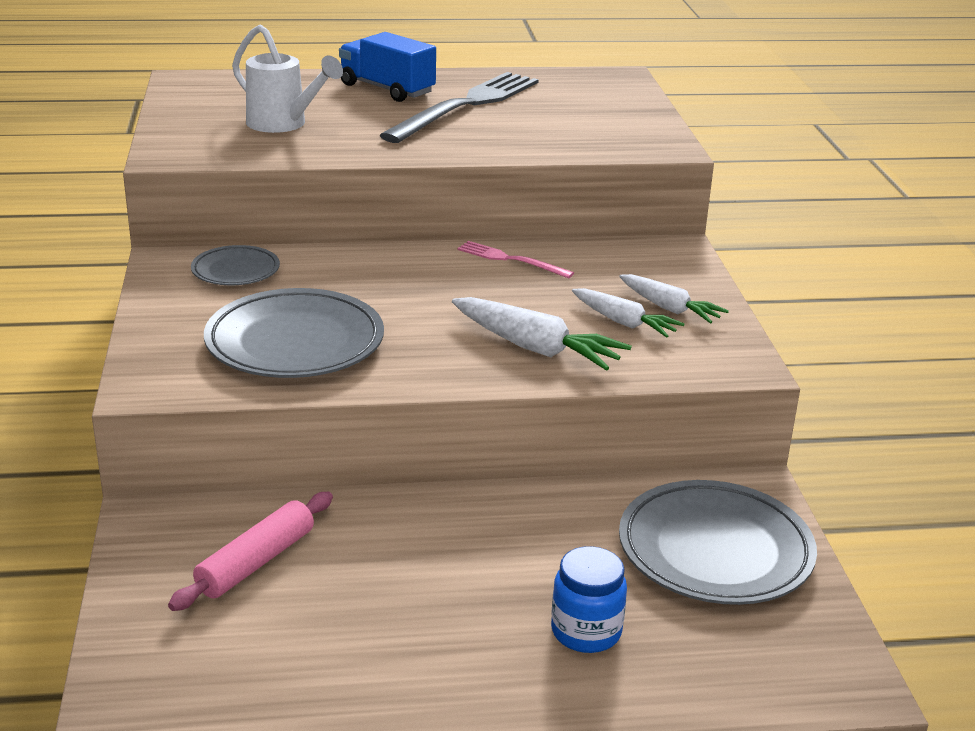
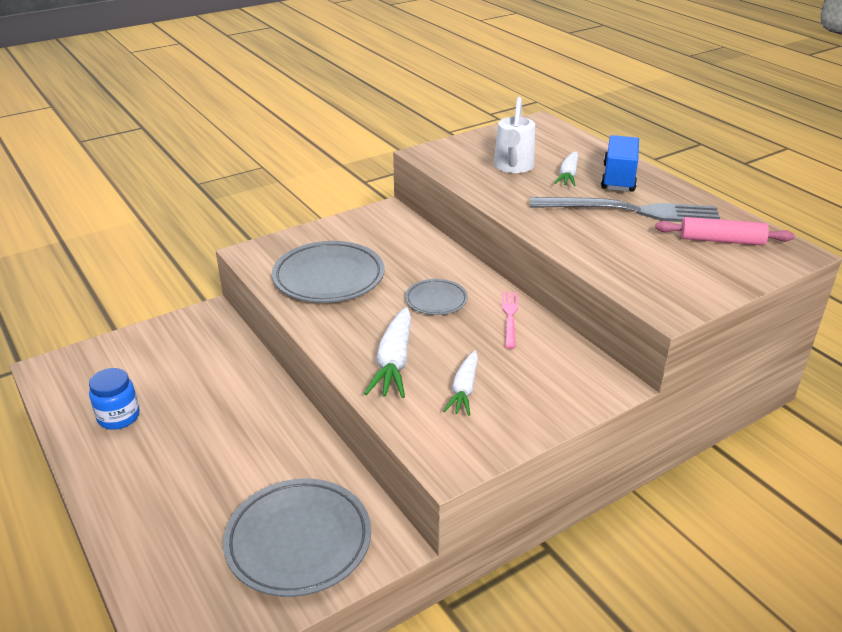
camera: 65 degrees right, 5 degrees up
pink rolling pin [168,492,333,611] -> pink rolling pin moved to [655,217,795,245]
grey plate [191,245,280,285] -> grey plate moved to [405,279,468,315]
blue jar [551,546,627,653] -> blue jar moved to [89,368,140,430]
white carrot [619,274,729,324] -> white carrot moved to [554,151,578,186]

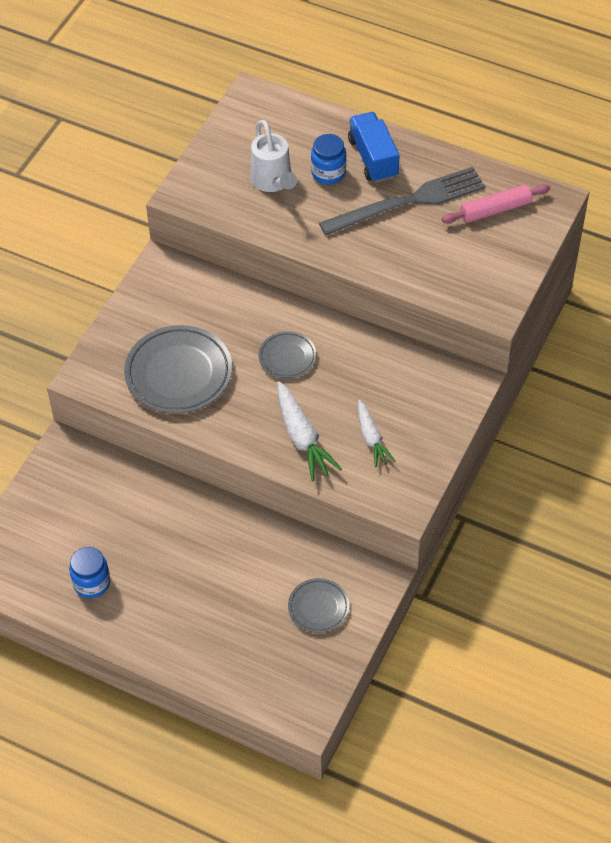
camera: 30 degrees left, 20 degrees up
grey plate [223,478,371,597] -> grey plate [288,578,349,633], size x0.54
pink fork [502,292,518,349] -> none
white carrot [554,151,578,186] -> blue jar [311,134,346,185]

